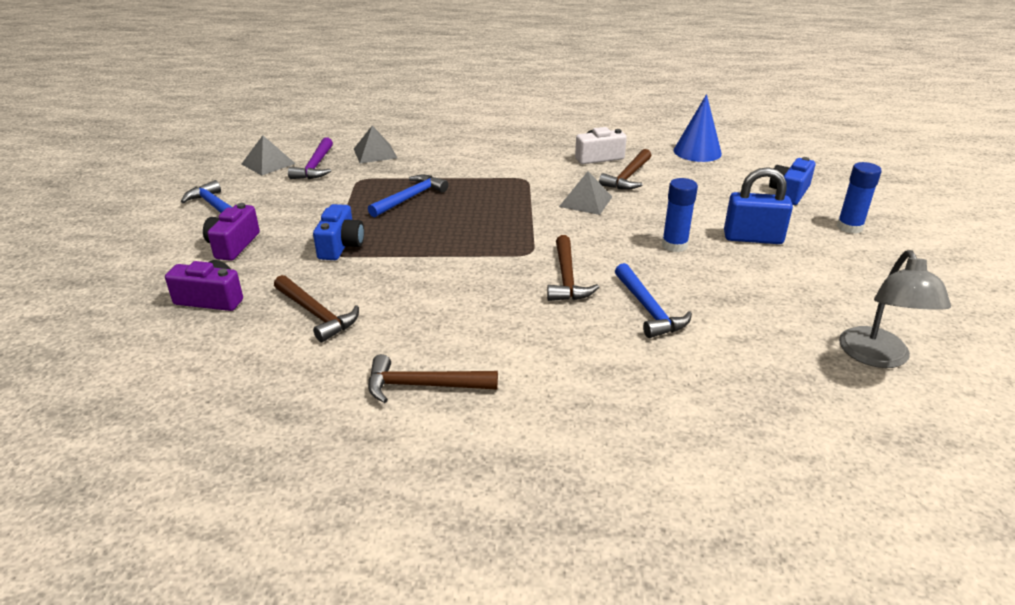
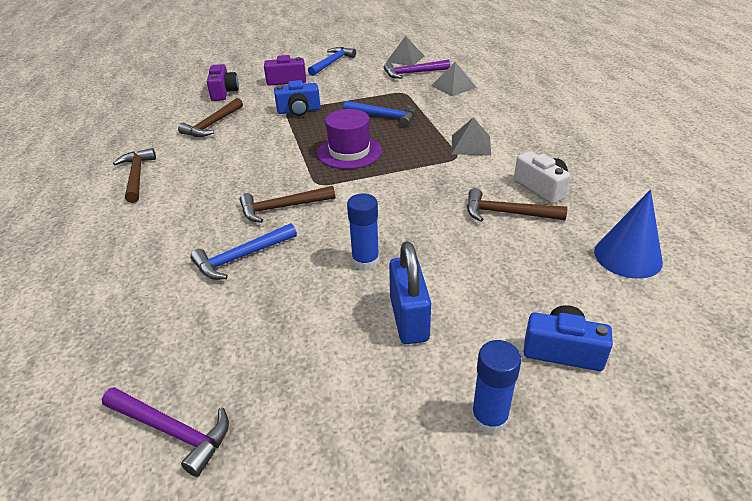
camera: 75 degrees right, 5 degrees up
grey pyramid [559,171,612,215] -> grey pyramid moved to [451,117,491,156]
grey lamp [839,250,951,368] -> purple hammer [102,387,229,477]
none -> purple hat [317,109,382,169]

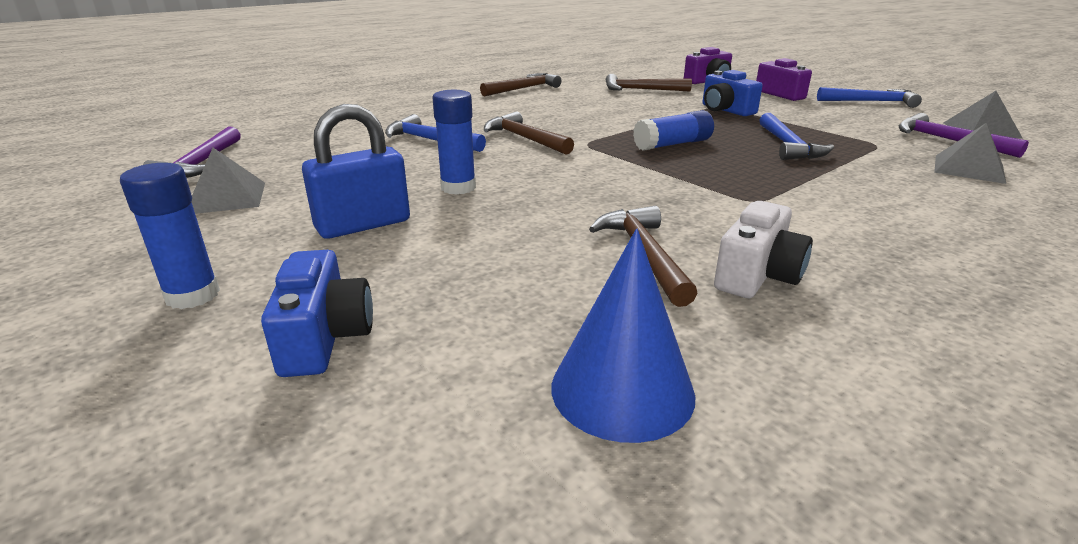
camera: 65 degrees right, 10 degrees down
purple hat [317,109,382,169] -> blue glue stick [633,110,714,151]
grey pyramid [451,117,491,156] -> grey pyramid moved to [192,148,265,214]

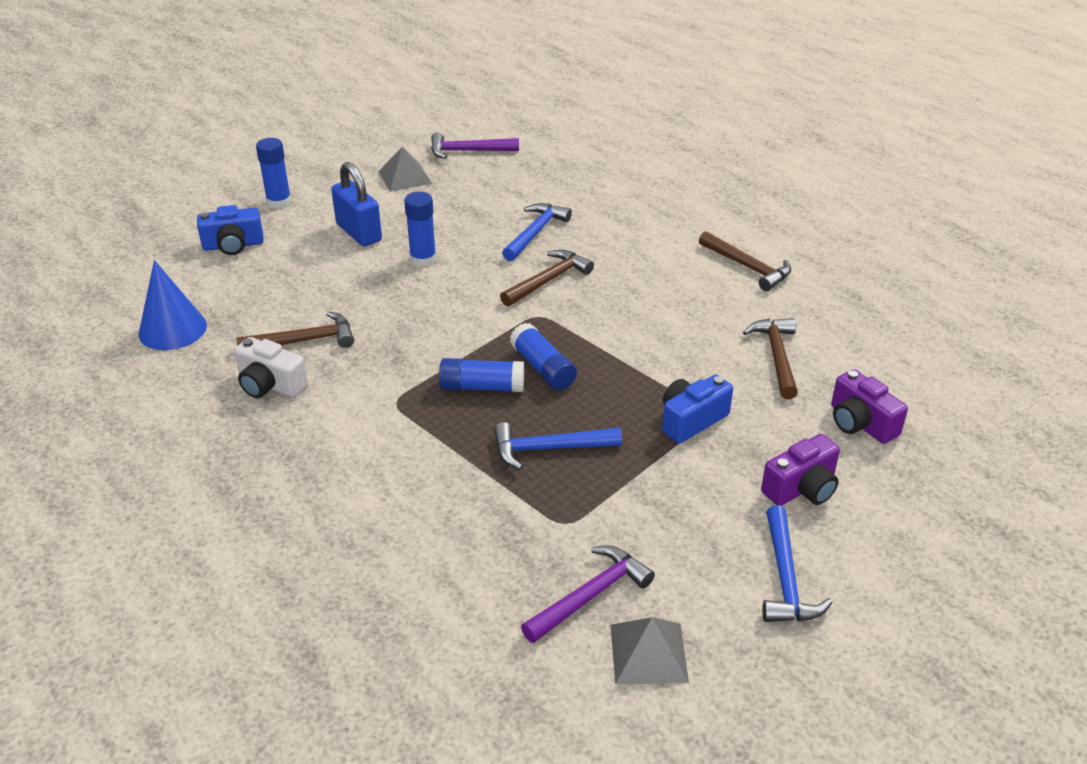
camera: 85 degrees right, 10 degrees up
grey pyramid [934,123,1006,184] -> none
none -> blue glue stick [439,358,524,392]

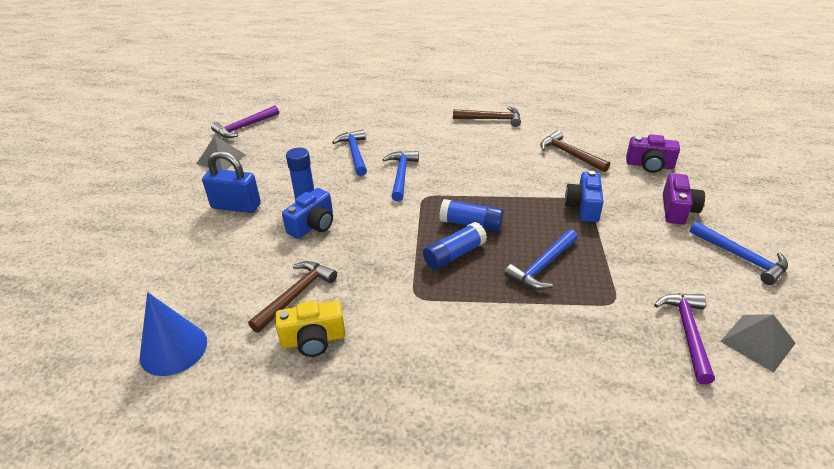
camera: 40 degrees left, 0 degrees up
blue camera [197,205,264,255] -> blue camera moved to [282,188,333,239]
white camera [234,337,308,398] -> yellow camera [275,301,346,357]
blue glue stick [256,138,292,209] -> none
brown hammer [500,250,594,307] -> blue hammer [382,151,419,201]

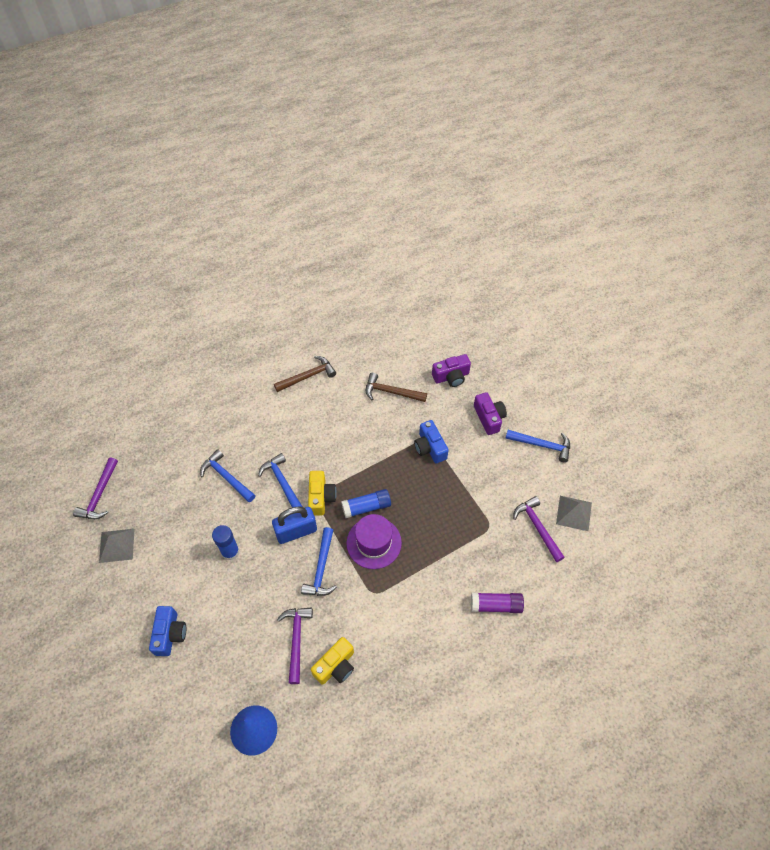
camera: 35 degrees left, 20 degrees up
blue padlock [202,151,261,213] -> blue padlock moved to [272,506,317,544]
brown hammer [248,261,337,333] -> purple hammer [277,607,313,684]
blue camera [282,188,333,239] -> blue camera moved to [149,606,186,656]
blue glue stick [423,222,487,270] -> purple hat [346,514,402,569]
blue hammer [505,229,578,290] -> blue hammer moved to [301,527,337,596]
none -> yellow camera [308,471,337,516]
none -> purple glue stick [471,593,524,613]

